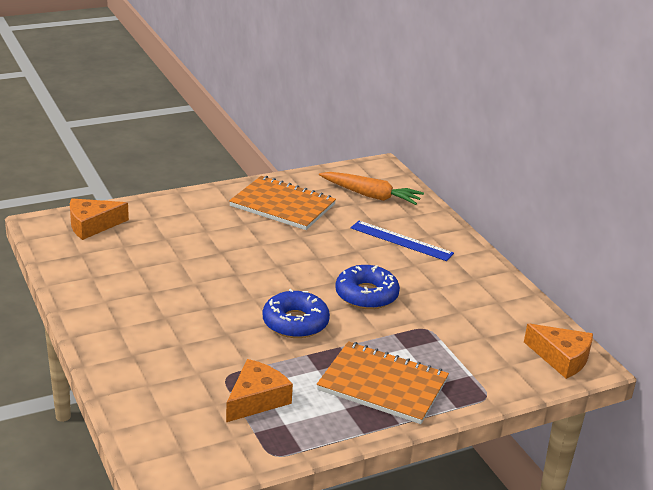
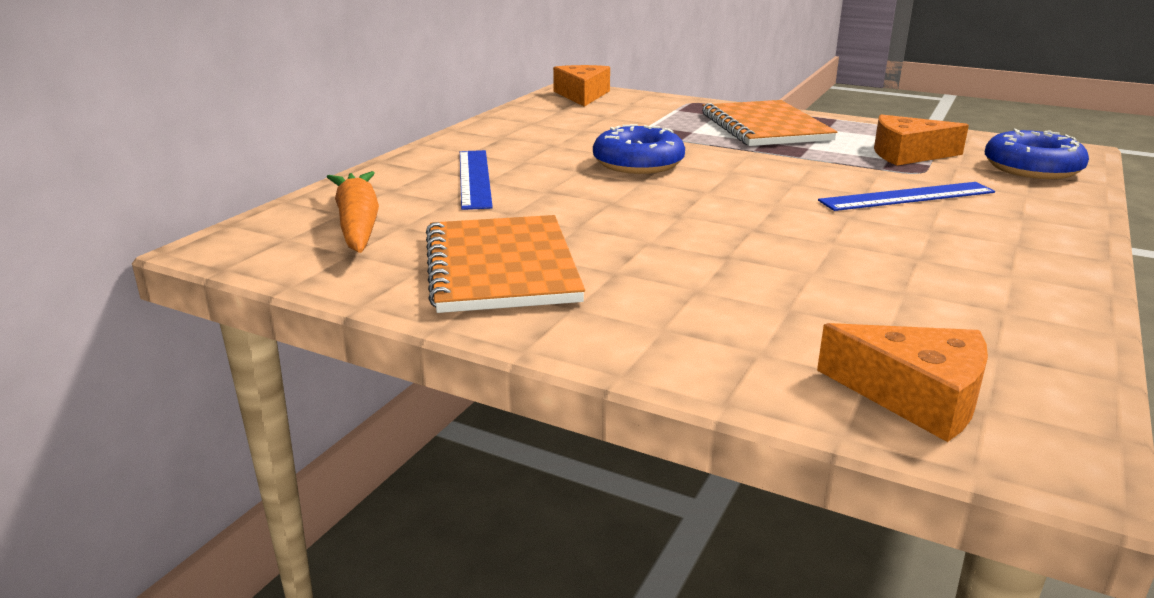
camera: 125 degrees left, 5 degrees down
blue donut [263,289,330,338] -> blue donut moved to [985,129,1089,179]
none -> blue ruler [818,182,995,211]

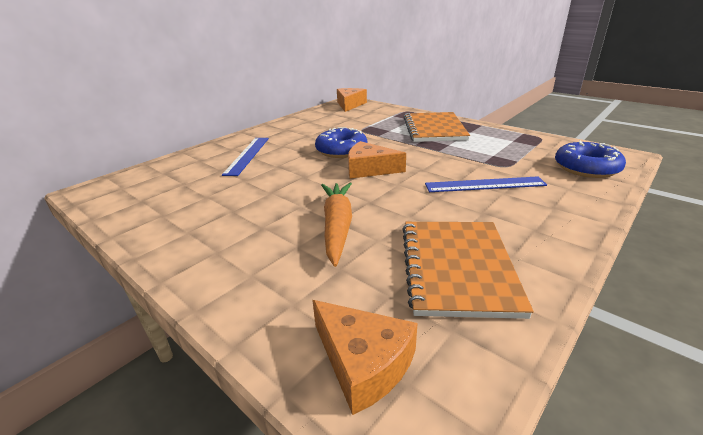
camera: 15 degrees right, 5 degrees up
orange carrot [327,171,379,253] -> orange carrot moved to [321,182,352,267]
orange notebook [426,215,585,313] -> orange notebook moved to [402,222,534,319]
orange cheese [874,114,969,166] -> orange cheese moved to [348,141,406,179]

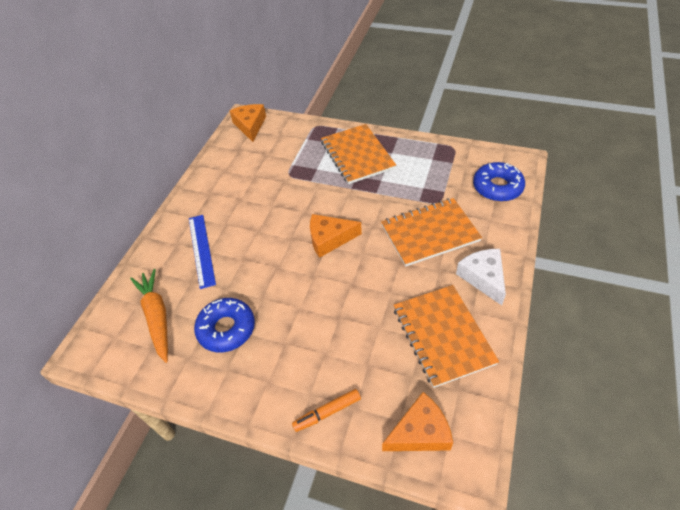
camera: 20 degrees left, 20 degrees up
orange cheese [312,300,418,415] -> orange cheese turned 45 degrees counterclockwise [382,392,453,451]
blue donut [315,127,368,158] -> blue donut moved to [194,298,255,353]
orange carrot [321,182,352,267] -> orange carrot moved to [130,269,168,363]
blue ruler [425,176,547,192] -> orange notebook [381,198,482,267]
none -> orange marker [292,389,361,432]
none -> white cheese [456,249,506,305]

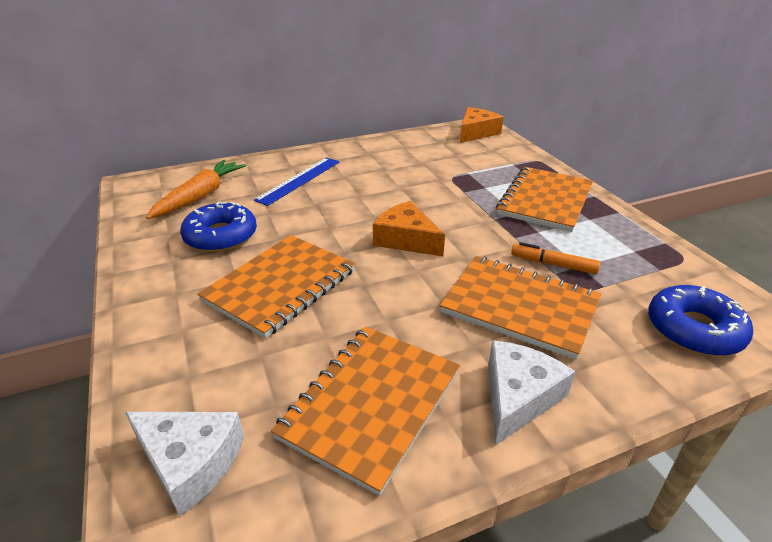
camera: 45 degrees right, 15 degrees down
orange marker [292,389,361,432] -> orange marker moved to [511,242,600,274]
orange cheese [382,392,453,451] -> white cheese [125,412,244,516]
none -> orange notebook [197,235,355,338]

